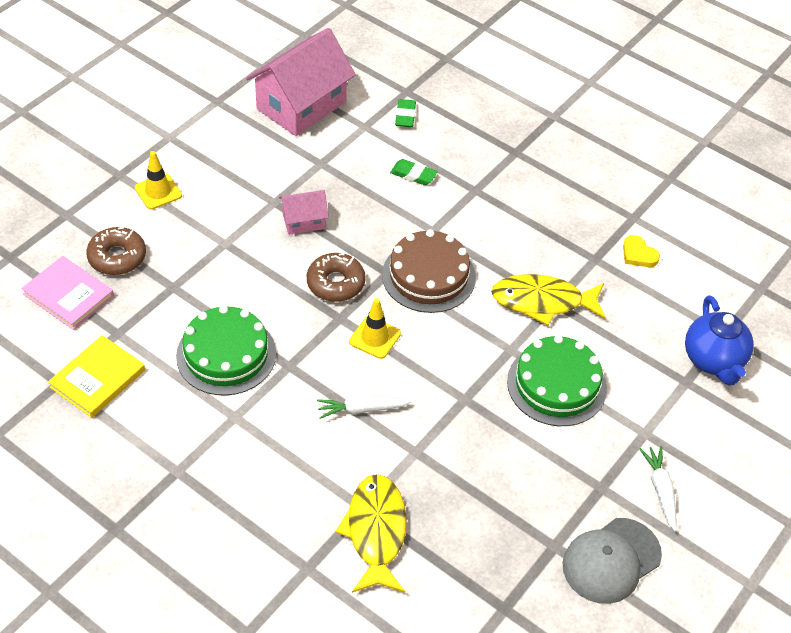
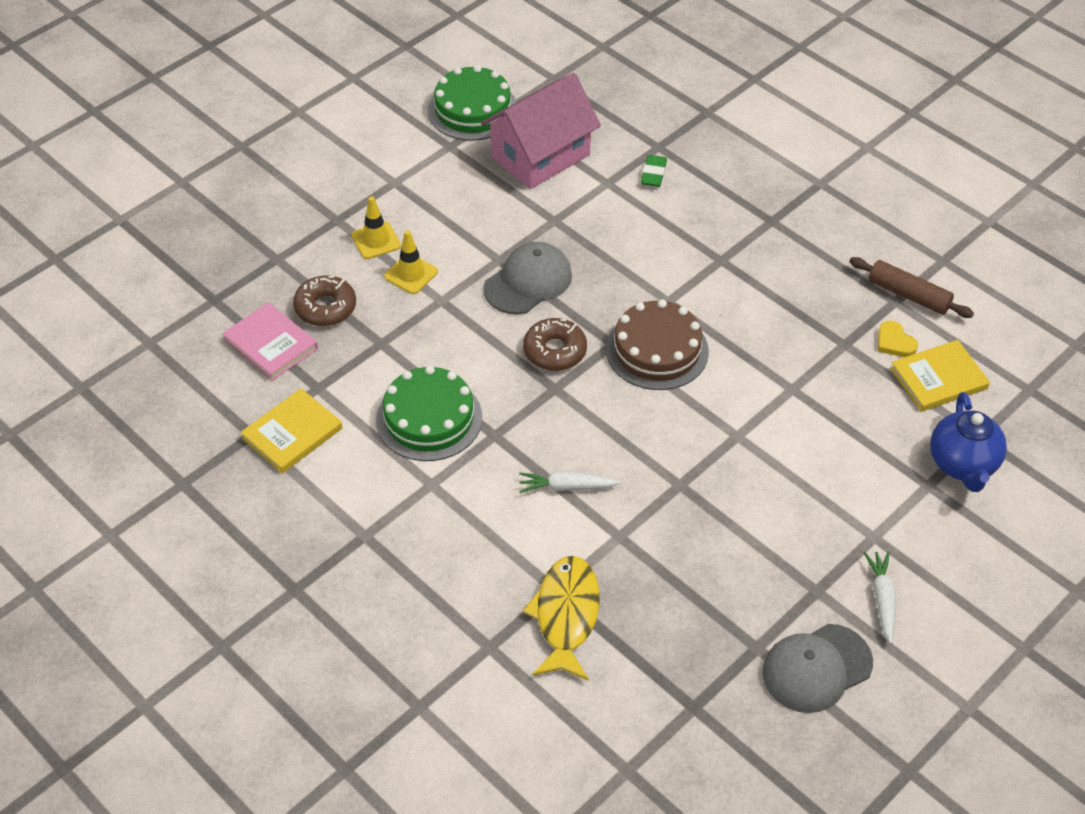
camera: 10 degrees right, 0 degrees up
pink house [279,190,329,235] -> grey cap [483,242,572,314]
yellow traffic cone [349,298,401,359] -> yellow traffic cone moved to [384,230,438,294]
green eraser [390,159,438,185] -> none
yellow fish [491,274,606,326] -> none
green cake [507,335,607,426] -> green cake moved to [428,65,517,141]
none -> brown rolling pin [849,257,974,318]
none -> yellow book [890,340,990,412]

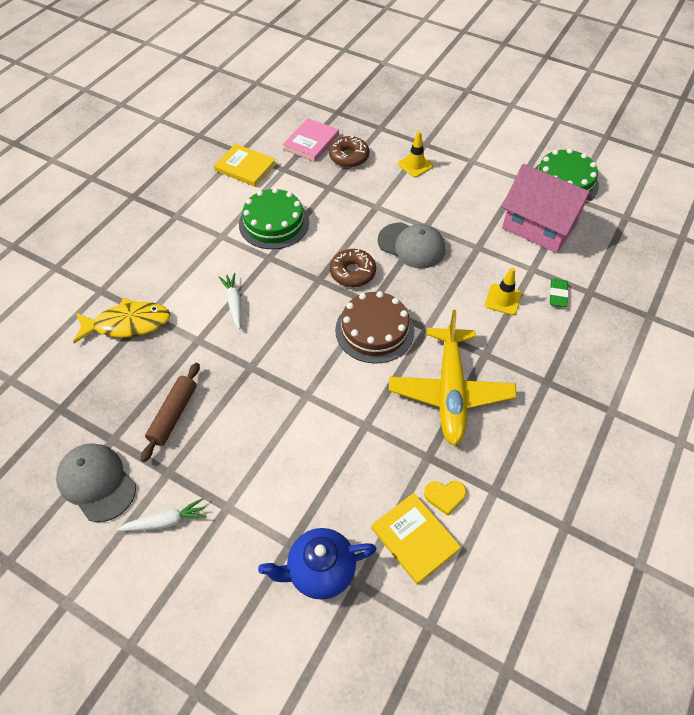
camera: 75 degrees right, 5 degrees up
yellow traffic cone [384,230,438,294] -> yellow traffic cone moved to [485,267,522,315]
green eraser [641,155,667,187] -> green eraser turned 75 degrees counterclockwise [550,278,568,307]
brown rolling pin [849,257,974,318] -> brown rolling pin moved to [141,363,200,462]
yellow heart [878,321,918,357] -> yellow heart turned 135 degrees counterclockwise [424,481,466,516]
none -> yellow plane [389,310,517,446]

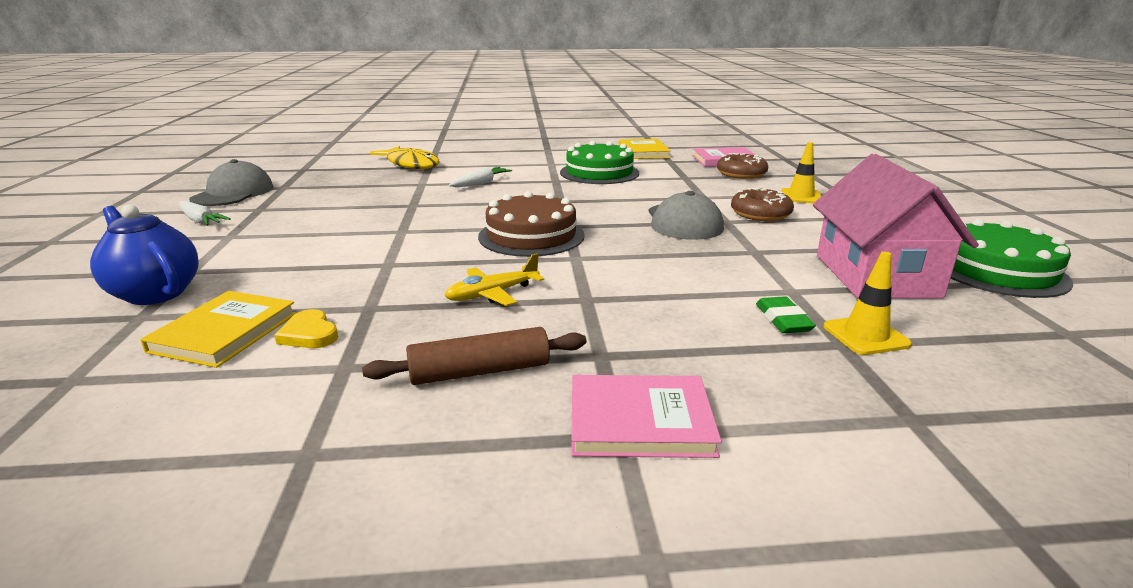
camera: 55 degrees right, 30 degrees down
brown rolling pin [141,363,200,462] -> brown rolling pin moved to [362,327,586,385]
brown donut [330,249,376,287] -> brown donut moved to [731,188,794,221]
yellow plane [389,310,517,446] -> yellow plane [444,253,544,306], size x0.48
yellow traffic cone [485,267,522,315] -> yellow traffic cone moved to [824,251,912,355]
green eraser [550,278,568,307] -> green eraser turned 75 degrees counterclockwise [756,296,816,333]
none -> pink book [571,375,722,458]

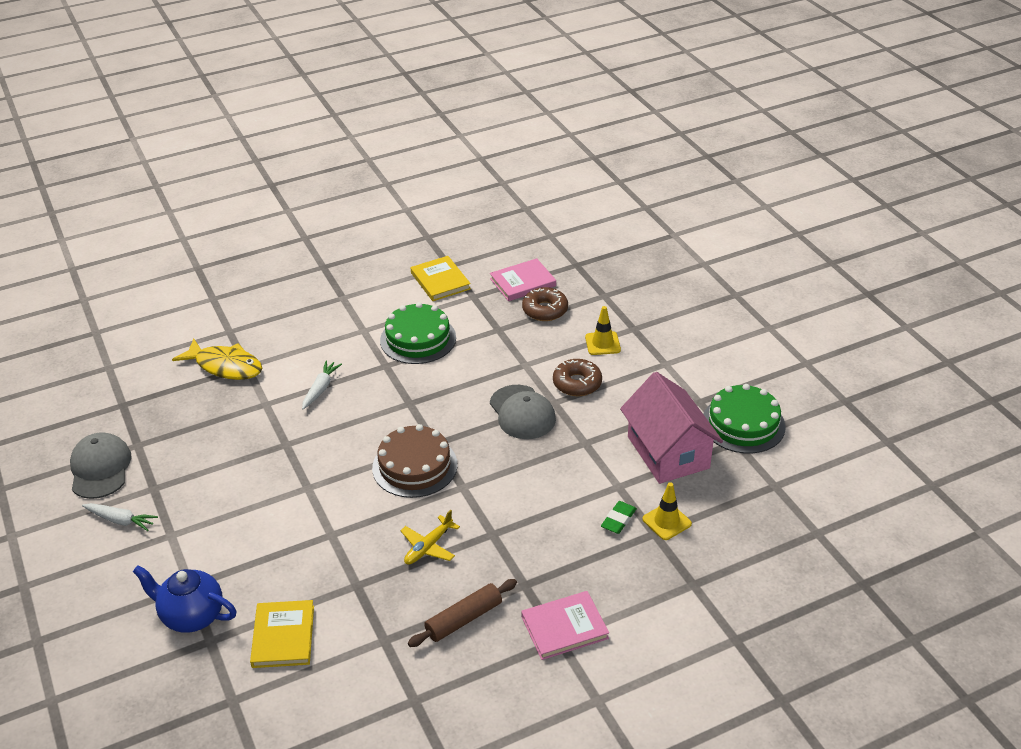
camera: 20 degrees left, 15 degrees up
yellow heart [274,309,338,348] -> none
green eraser [756,296,816,333] -> green eraser turned 60 degrees clockwise [601,501,637,534]

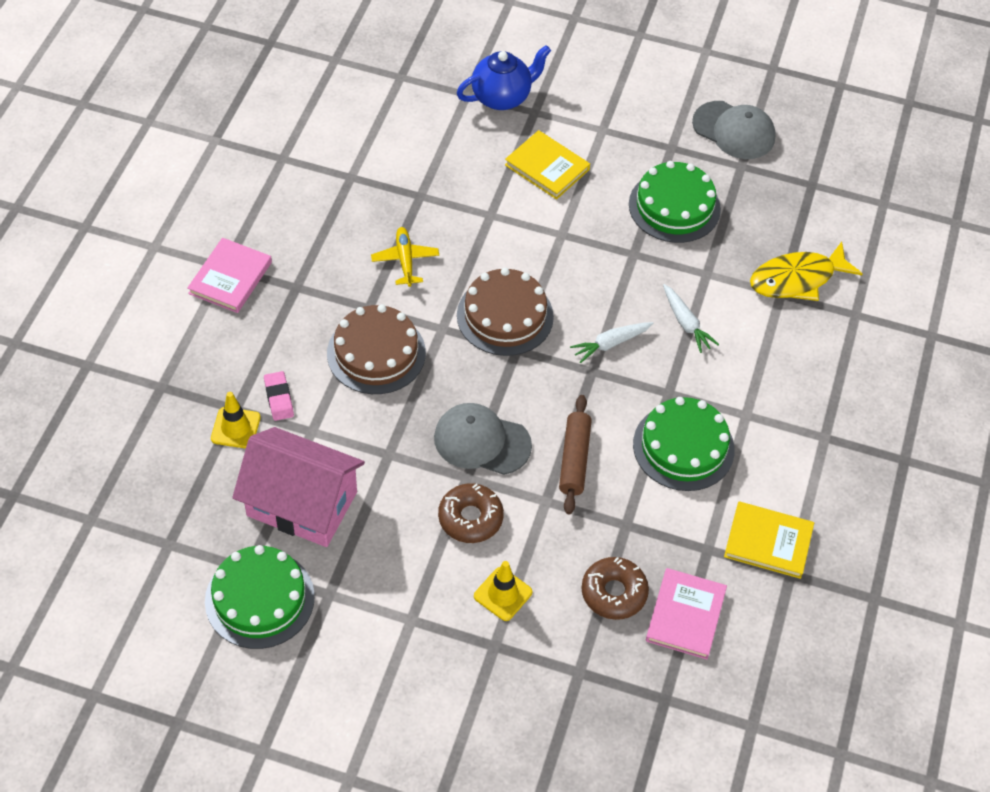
camera: 130 degrees right, 15 degrees up
white carrot [82,503,158,531] -> white carrot moved to [570,322,654,363]
yellow book [250,600,314,668] -> yellow book moved to [505,130,590,200]
brown rolling pin [408,579,517,647] -> brown rolling pin moved to [559,395,592,515]
green eraser [601,501,637,534] -> pink eraser [264,371,294,421]
none -> brown cake [327,304,426,394]
none -> green cake [629,161,721,243]

